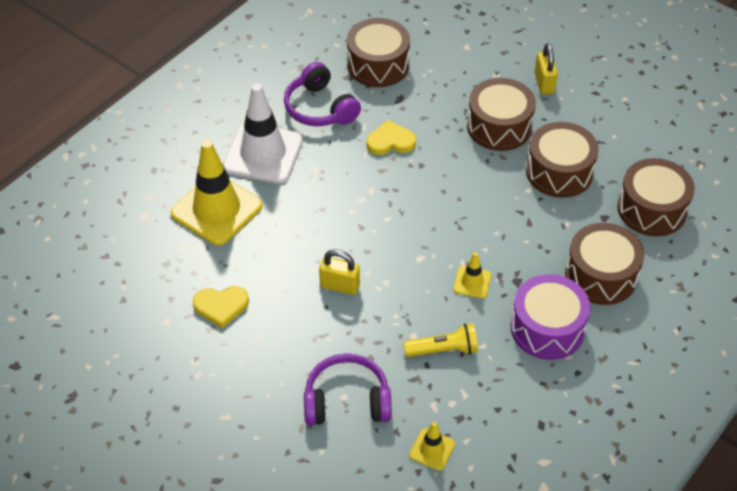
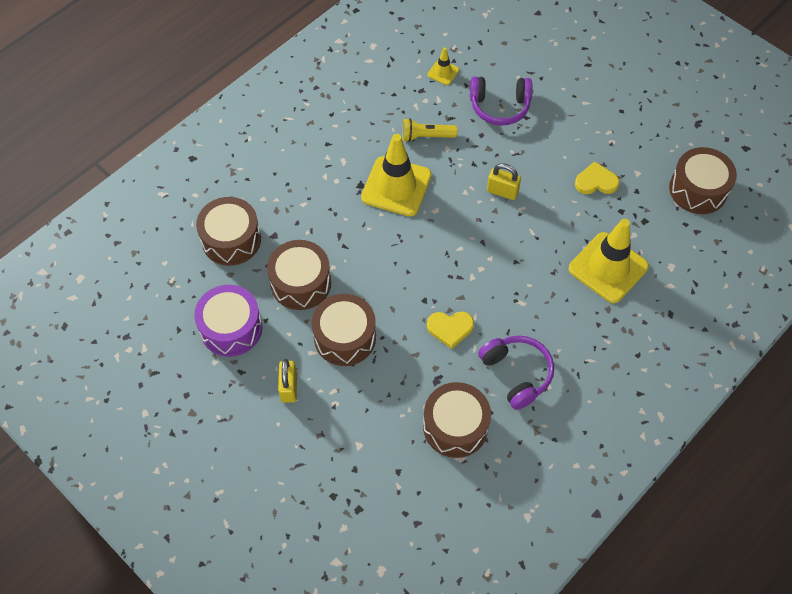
camera: 175 degrees left, 10 degrees up
white traffic cone [223,84,303,184] -> none
yellow traffic cone [453,252,491,298] -> yellow traffic cone [361,134,432,217], size x2.18
purple drum [511,274,591,360] -> purple drum moved to [194,285,262,357]
brown drum [565,223,644,305] -> brown drum moved to [669,147,737,214]

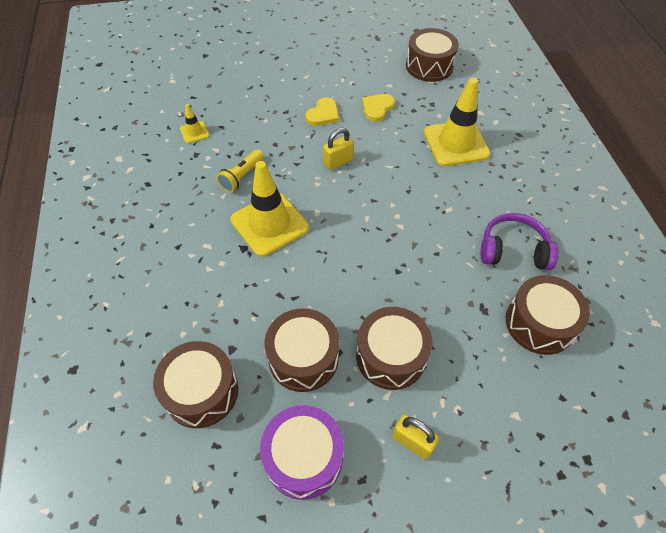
camera: 55 degrees left, 5 degrees down
yellow heart [427,311,474,349] -> yellow heart moved to [306,98,339,126]
purple headphones [470,77,532,126] -> none

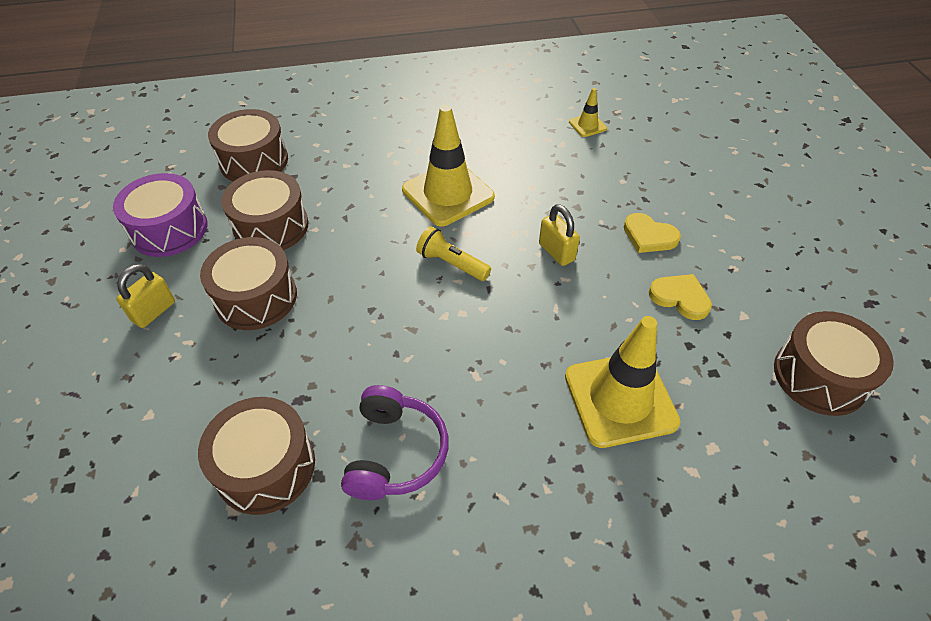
camera: 90 degrees right, 5 degrees down
yellow flashlight [216,149,264,192] -> yellow flashlight moved to [416,226,491,281]

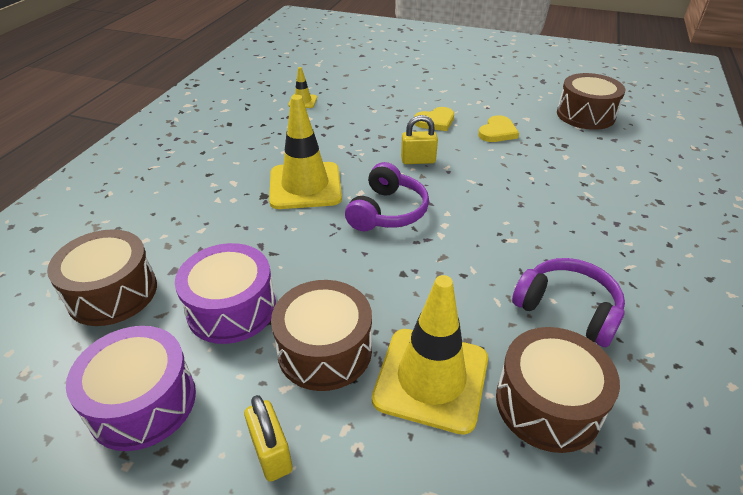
camera: 60 degrees left, 10 degrees down
brown drum [221,170,309,250] -> purple drum [175,243,276,344]
yellow flashlight [416,226,491,281] -> purple headphones [345,162,429,231]
yellow traffic cone [565,316,680,448] -> yellow traffic cone moved to [372,275,488,435]
yellow heart [649,274,712,320] -> yellow heart turned 150 degrees clockwise [478,115,519,142]

